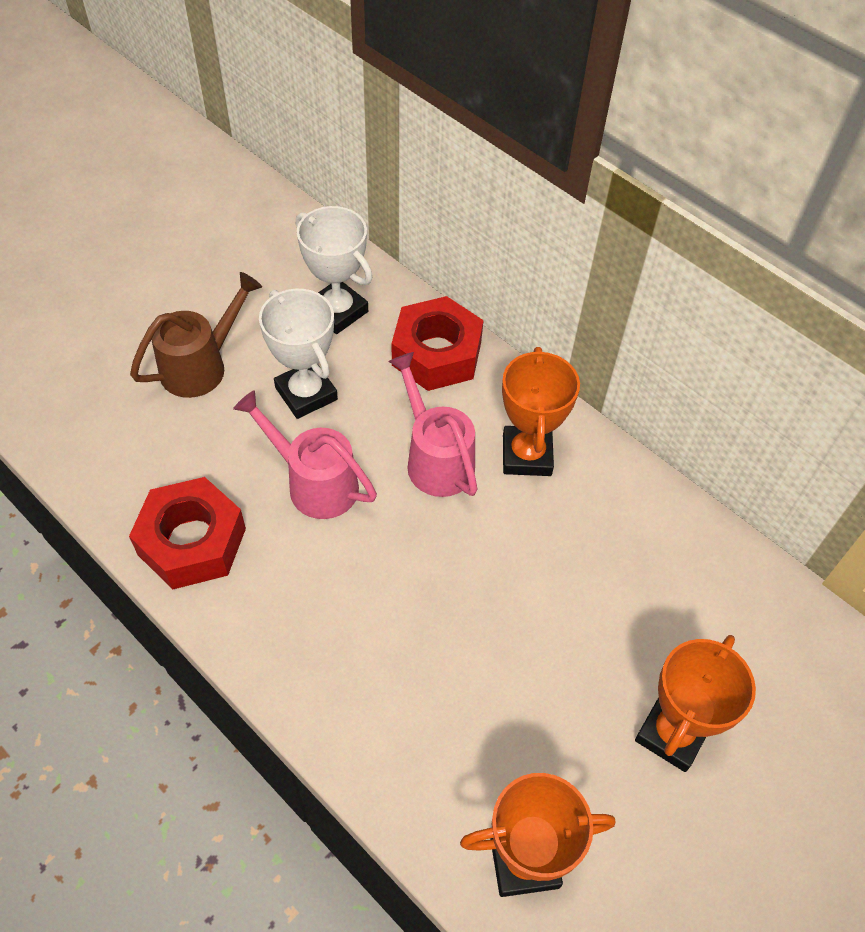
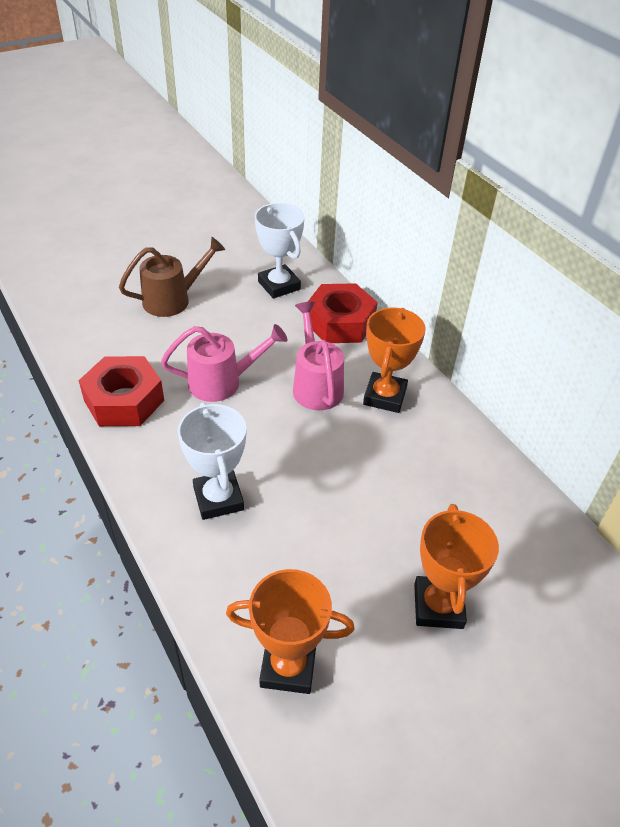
camera: 15 degrees right, 10 degrees down
pink watering can [233,390,377,519] -> pink watering can turned 120 degrees clockwise [161,324,287,402]
white trophy [259,289,338,419] -> white trophy moved to [178,402,247,520]
orange trophy [635,635,756,772] -> orange trophy turned 45 degrees counterclockwise [414,504,499,629]

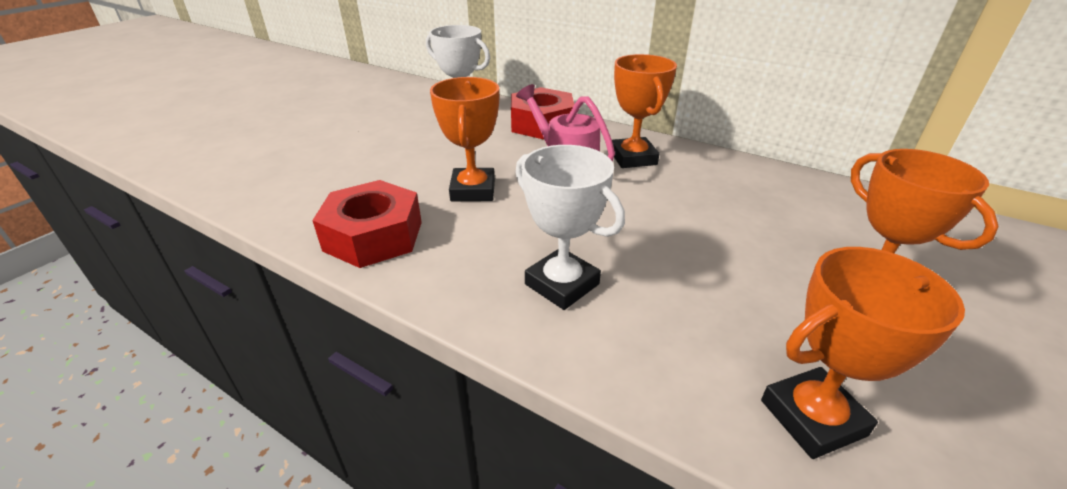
camera: 25 degrees left, 10 degrees down
brown watering can [119,237,225,317] -> none
pink watering can [161,324,287,402] -> orange trophy [430,77,499,202]

